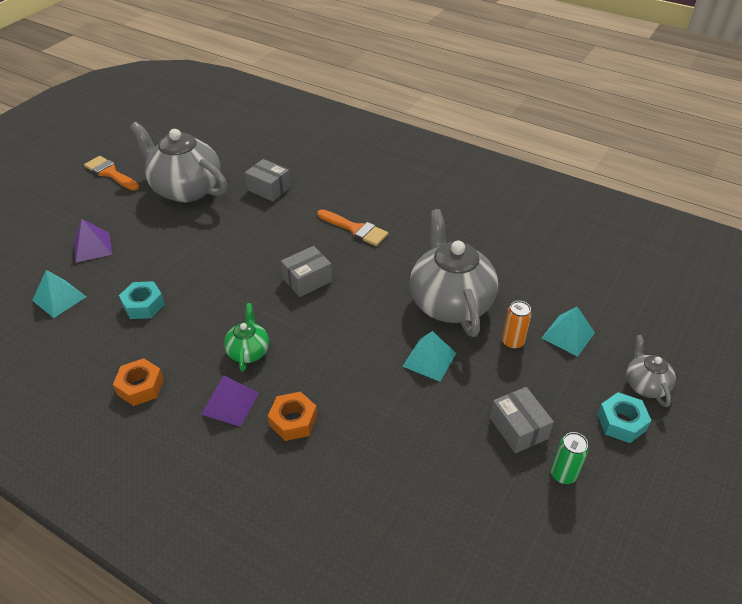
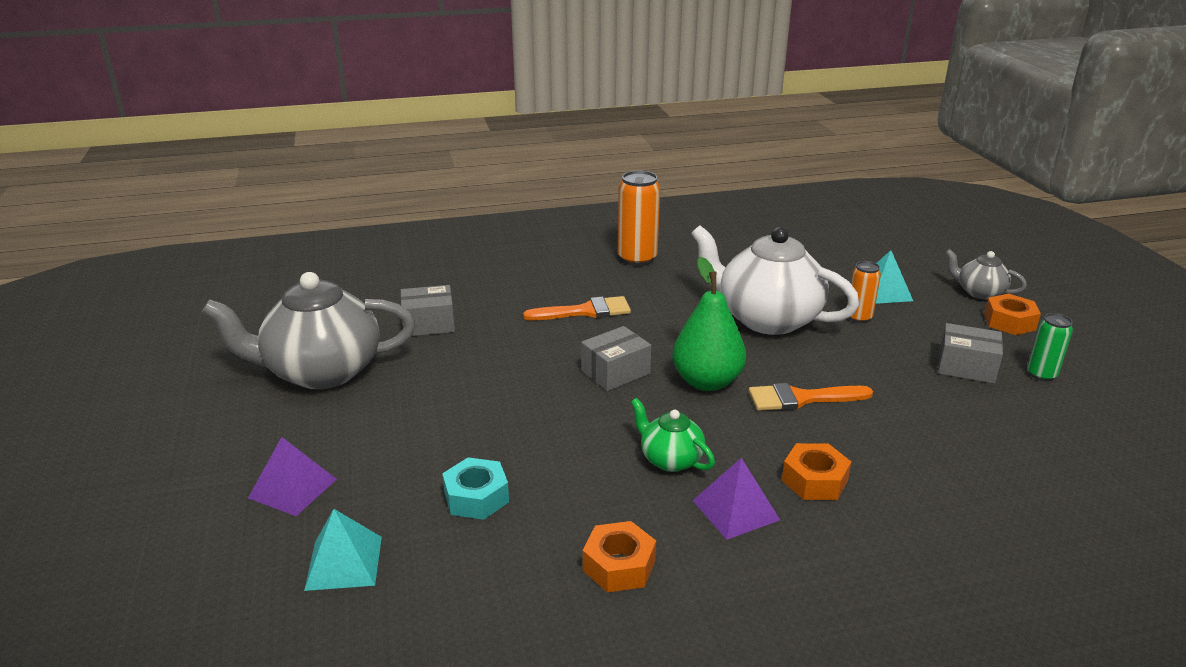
camera: 45 degrees left, 15 degrees down
orange brush [84,156,139,191] -> orange brush moved to [749,383,873,411]
grey box [281,246,332,297] -> grey box turned 45 degrees clockwise [581,326,651,391]
turquoise pyramid [402,331,456,382] -> none
grey teapot [410,209,498,337] -> white teapot [691,225,859,335]
turquoise nut [597,392,652,443] -> orange nut [984,294,1041,335]
none -> orange can [618,171,660,266]
none -> green pear [672,257,746,391]

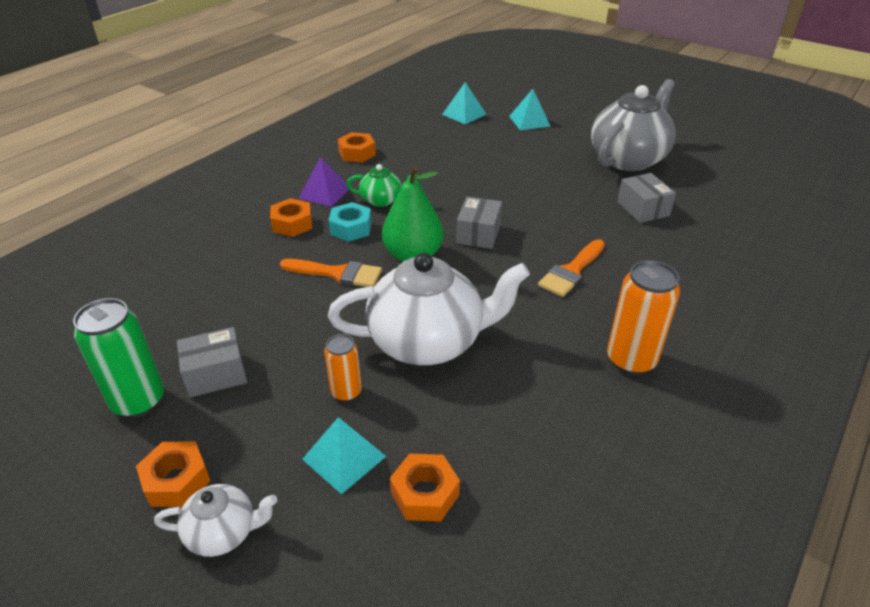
camera: 140 degrees right, 10 degrees up
purple pyramid [248,437,337,516] -> turquoise pyramid [509,89,551,130]
grey box [400,285,455,336] -> grey box turned 60 degrees counterclockwise [617,173,676,223]
turquoise nut [442,457,509,520] -> turquoise nut moved to [328,202,372,242]
orange brush [749,383,873,411] -> orange brush turned 60 degrees clockwise [280,259,382,288]
grey teapot [945,249,1027,299] -> white teapot [154,484,277,557]
green can [1027,313,1073,381] -> green can [73,298,164,418], size x1.69
none -> orange nut [390,454,460,522]

